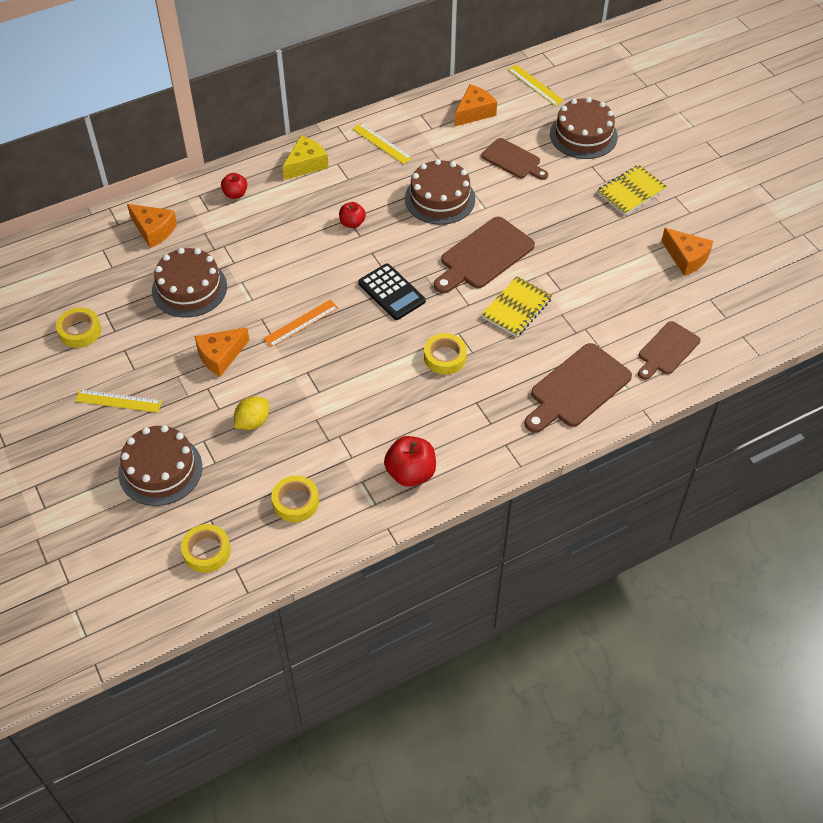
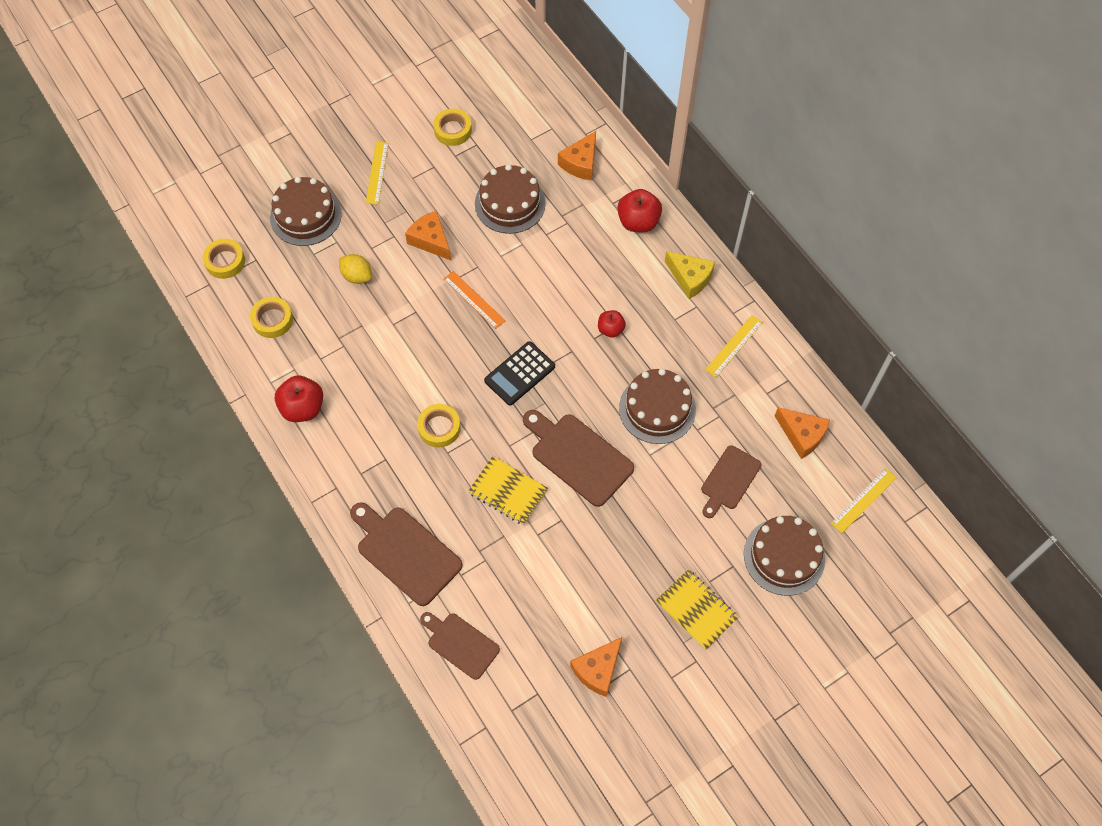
camera: 85 degrees right, 10 degrees up
red apple [221,173,247,199] -> red apple [617,189,662,233], size x1.66

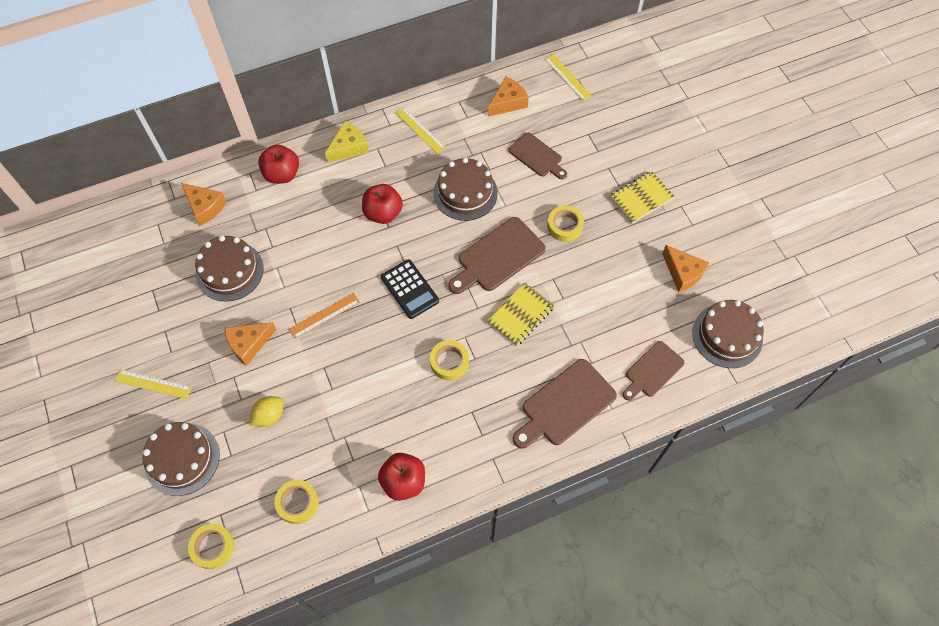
camera: 80 degrees left, 0 degrees up
yellow tape [433,109,472,146] -> yellow tape moved to [547,205,584,242]
red apple [598,310,626,338] -> red apple [362,184,403,224], size x1.66
brown cake [744,516,825,596] -> brown cake moved to [692,300,764,368]

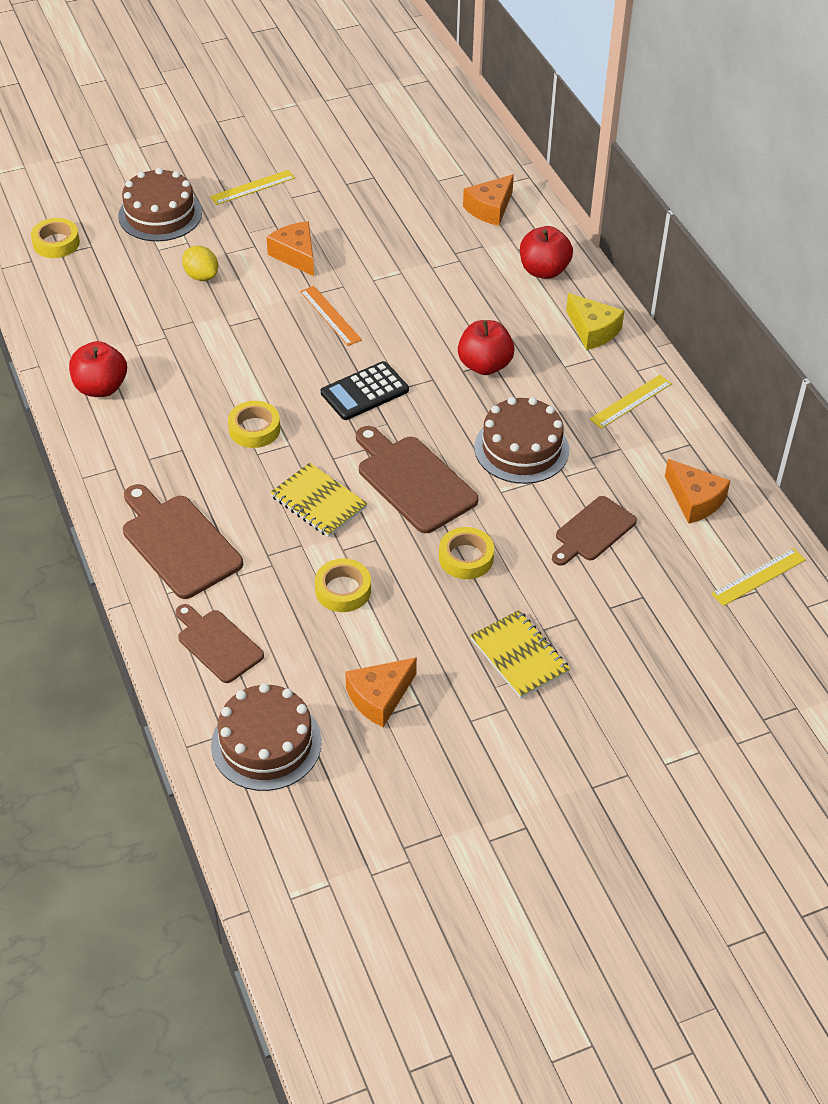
camera: 90 degrees right, 15 degrees down
yellow ruler [115,369,192,399] -> yellow ruler turned 45 degrees clockwise [210,170,295,205]
brown cake [195,235,264,302] -> none
yellow tape [274,480,319,524] -> yellow tape moved to [315,558,371,612]

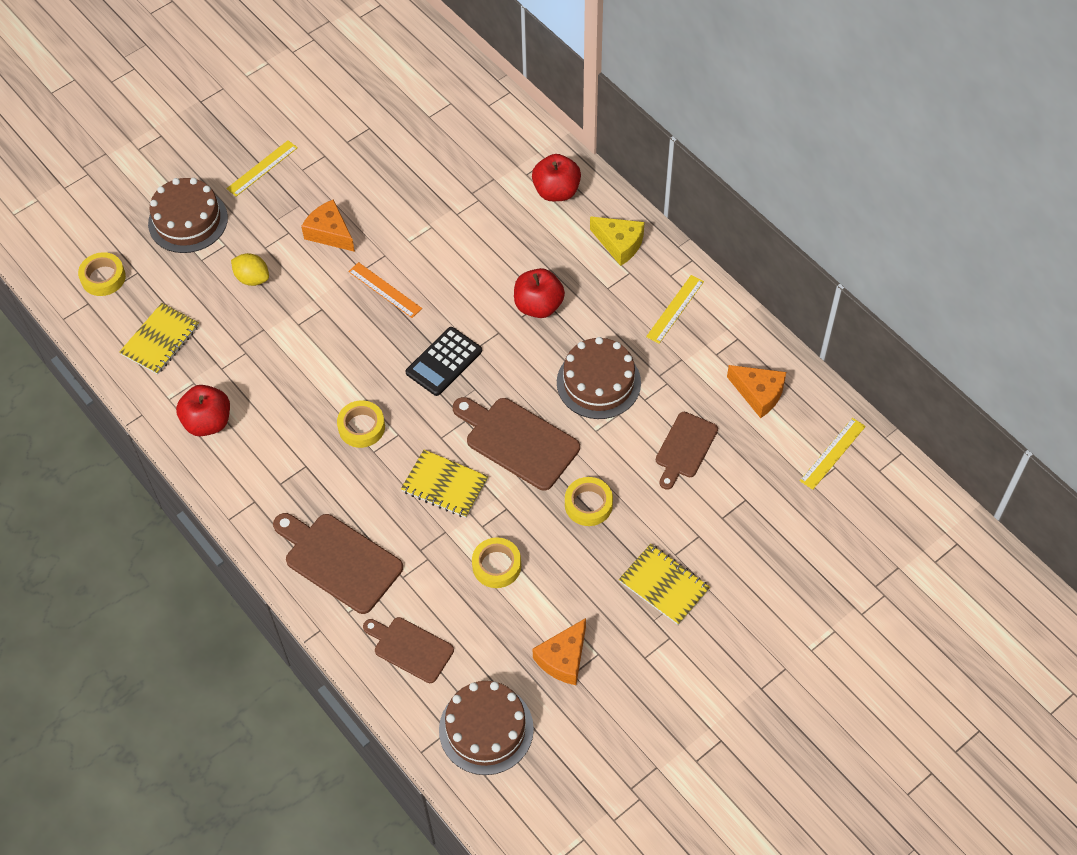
camera: 15 degrees left, 10 degrees up
orange cheese [463,174,514,226] -> none
none -> yellow notebook [119,303,199,375]

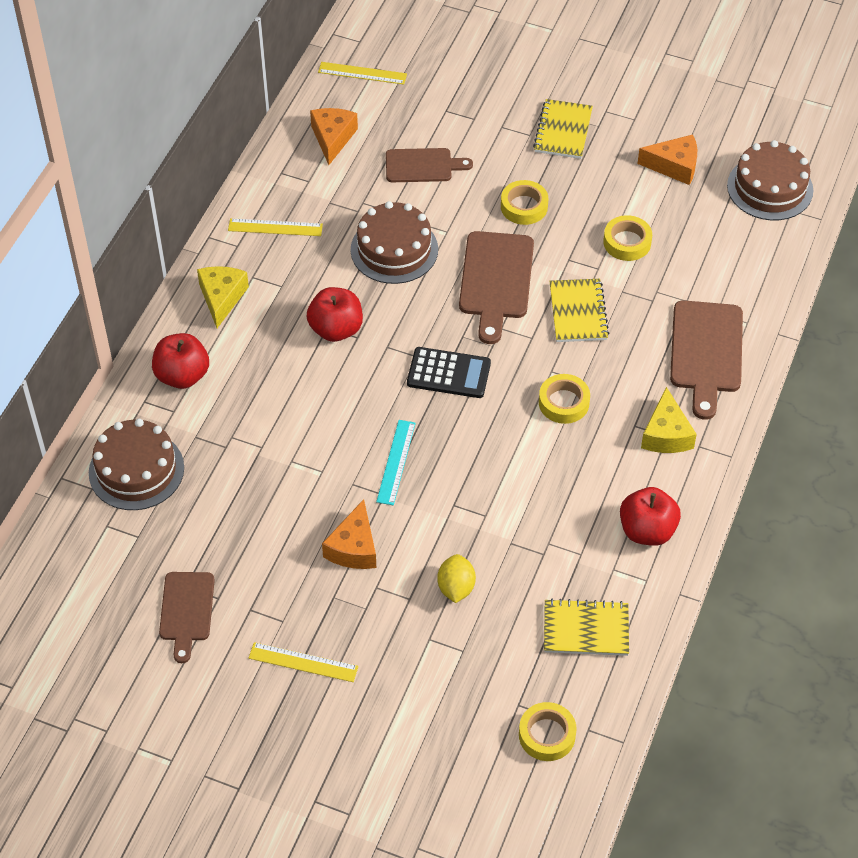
camera: 120 degrees left, 5 degrees down
brown cake [148,178,228,253] -> brown cake moved to [89,419,184,510]
orange ruler [348,262,422,318] -> turquoise ruler [376,420,416,505]
brown cutting board [363,617,454,683] -> brown cutting board moved to [159,572,215,663]
none -> yellow cheese [641,387,697,453]

